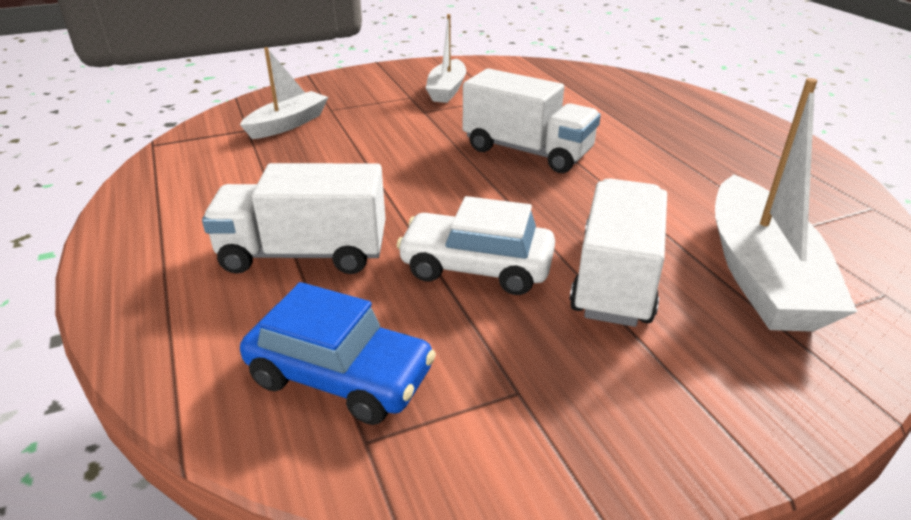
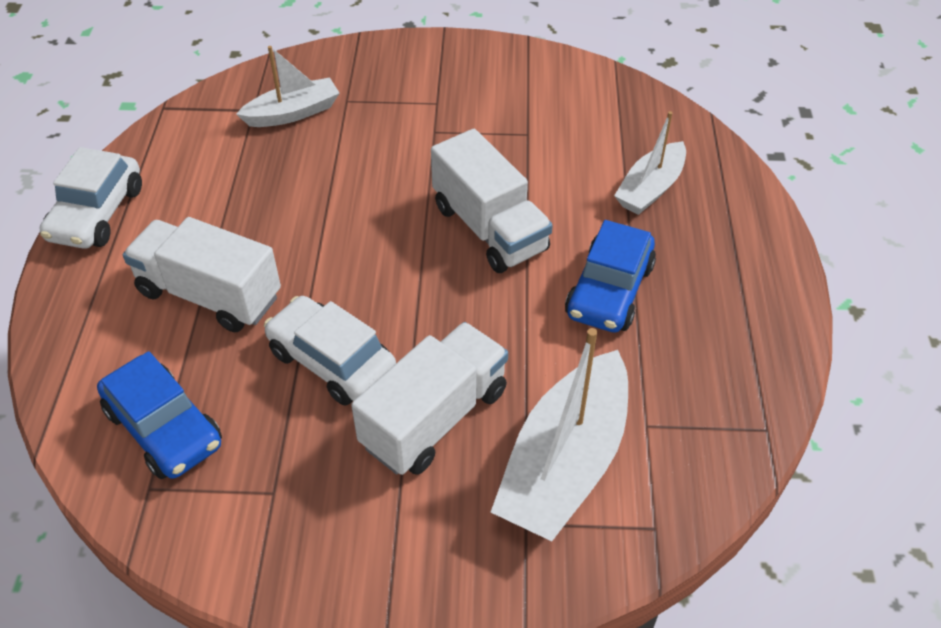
camera: 25 degrees right, 15 degrees up
white boat [426,14,466,103] -> white boat moved to [614,111,686,215]
none -> white car [39,147,142,249]
none -> blue car [565,220,656,333]

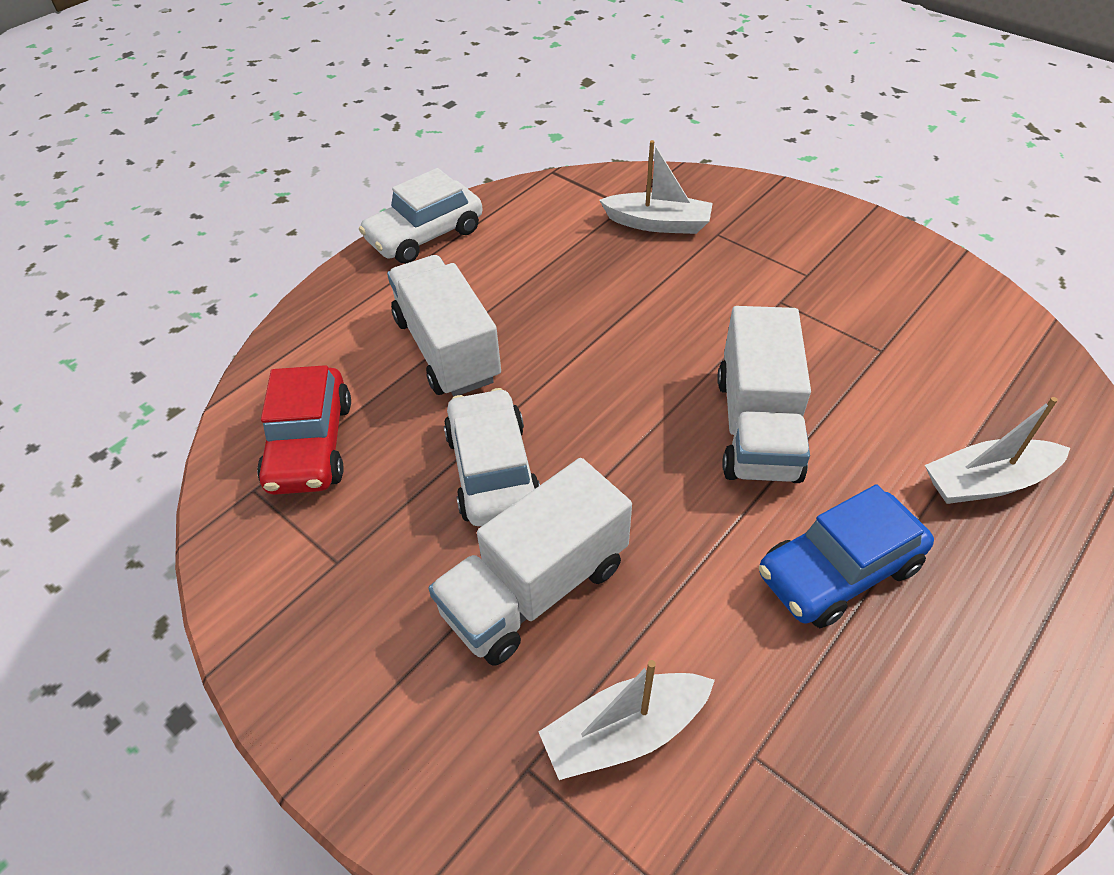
camera: 40 degrees right, 0 degrees up
blue car [97,351,222,479] -> red car [257,365,351,495]
white truck [351,322,508,475] -> white truck turned 150 degrees clockwise [428,458,632,666]
white boat [491,328,628,541] -> white boat [539,660,715,780], size x0.60

